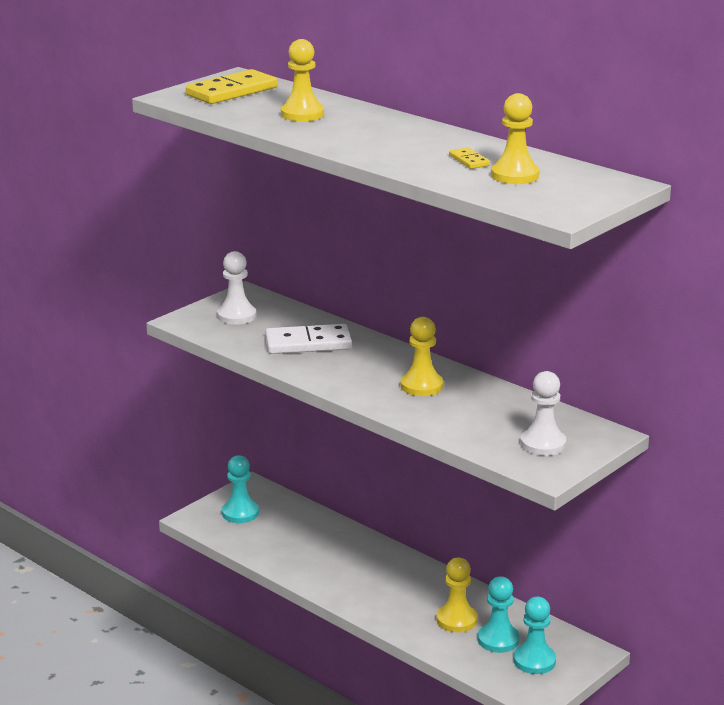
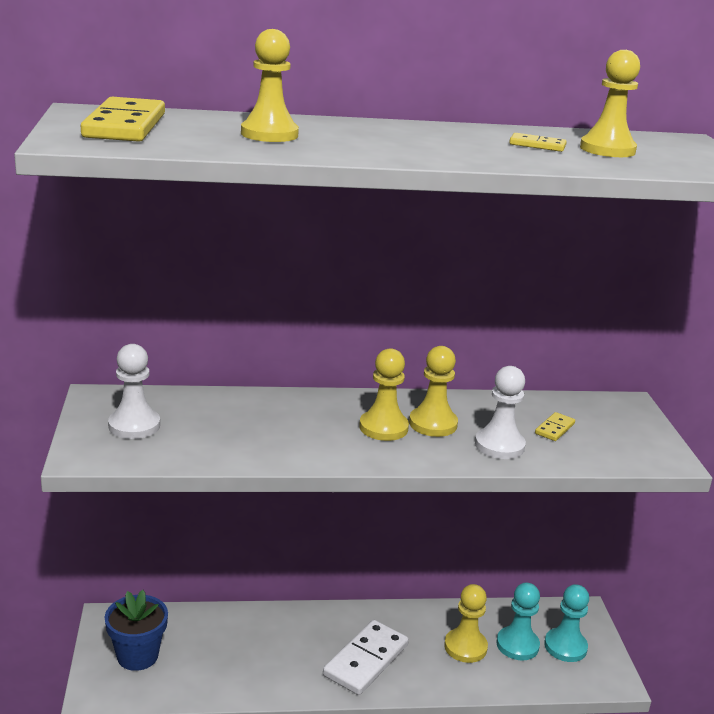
camera: 50 degrees left, 0 degrees up
turquoise pawn [222,455,259,523] -> blue flower pot [105,590,168,671]
white domino [265,324,352,354] -> white domino moved to [323,620,409,695]
white pawn [520,371,566,456] -> white pawn moved to [475,366,526,459]
none -> yellow pawn [359,348,409,441]
none -> yellow domino [535,412,575,441]

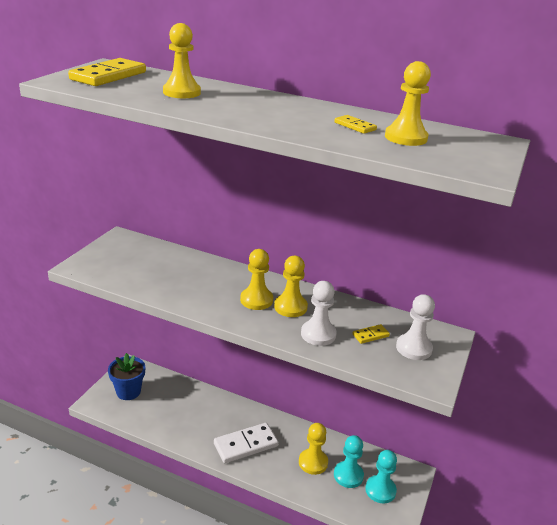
camera: 30 degrees right, 5 degrees up
white pawn [108,344,160,439] -> white pawn moved to [396,294,435,360]

